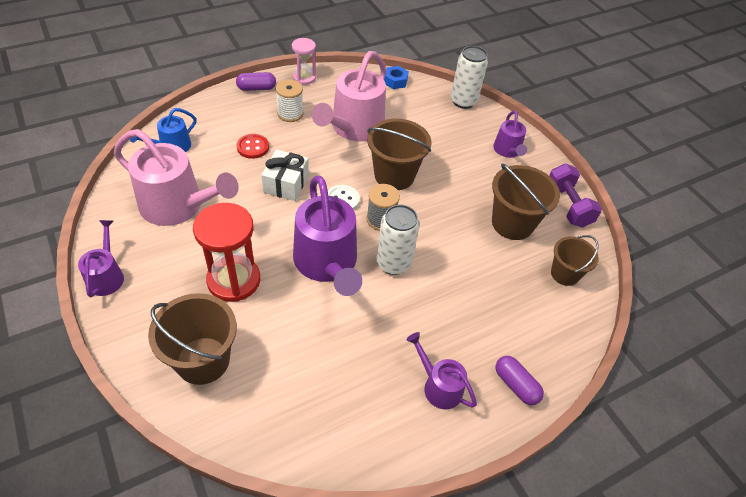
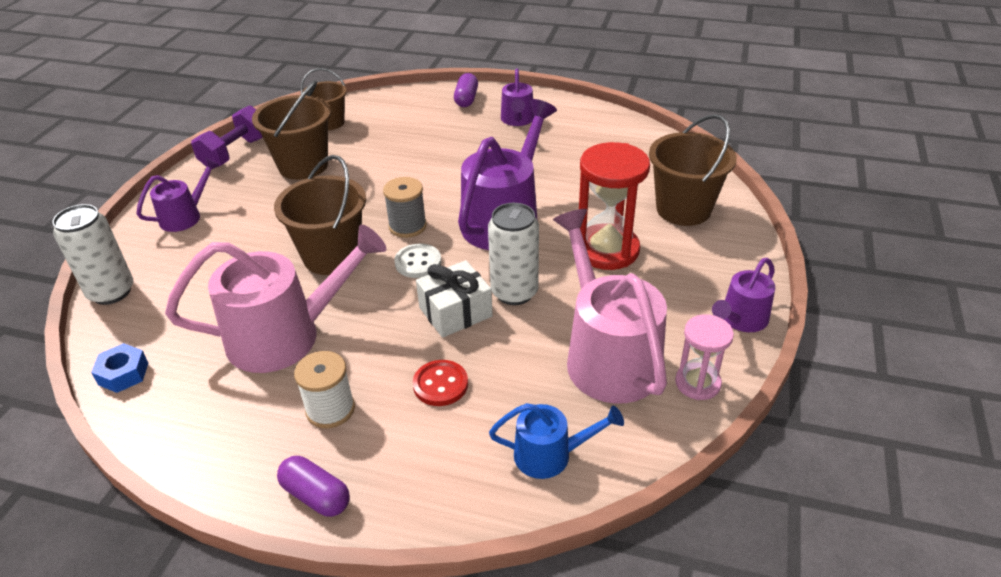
camera: 130 degrees left, 10 degrees down
pink hourglass [292,38,316,85] -> pink hourglass moved to [675,314,734,400]
white can [376,205,420,275] -> white can moved to [488,203,539,305]

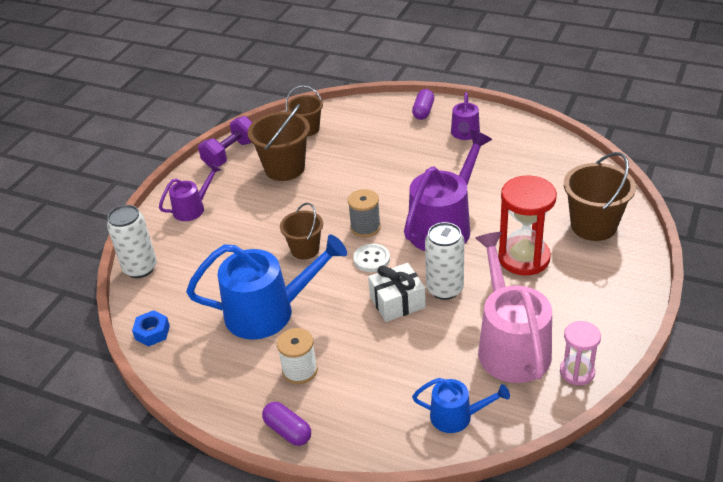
camera: 10 degrees right, 0 degrees up
pink watering can [165,225,386,373] -> blue watering can [186,235,347,340]
brown bucket [274,155,366,275] -> brown bucket [280,203,323,260], size x0.63
red button [413,360,468,406] -> none
purple watering can [712,258,775,332] -> none

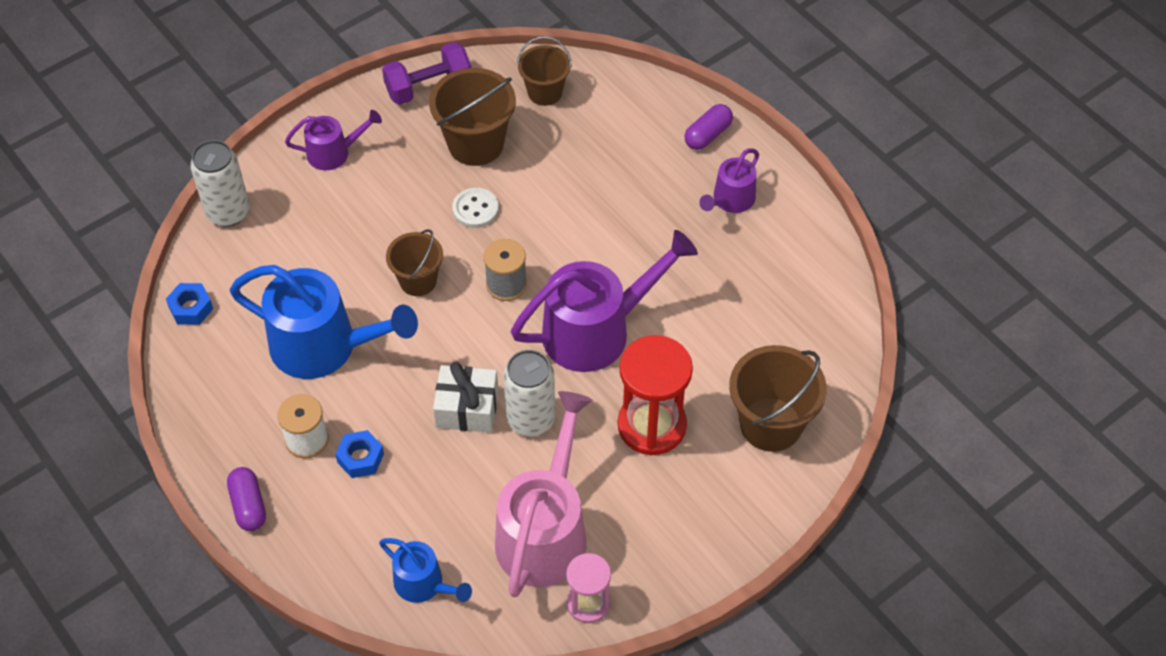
camera: 25 degrees right, 15 degrees up
white button [353,244,390,272] -> white button moved to [452,188,499,228]
none -> blue nut [335,430,384,478]

